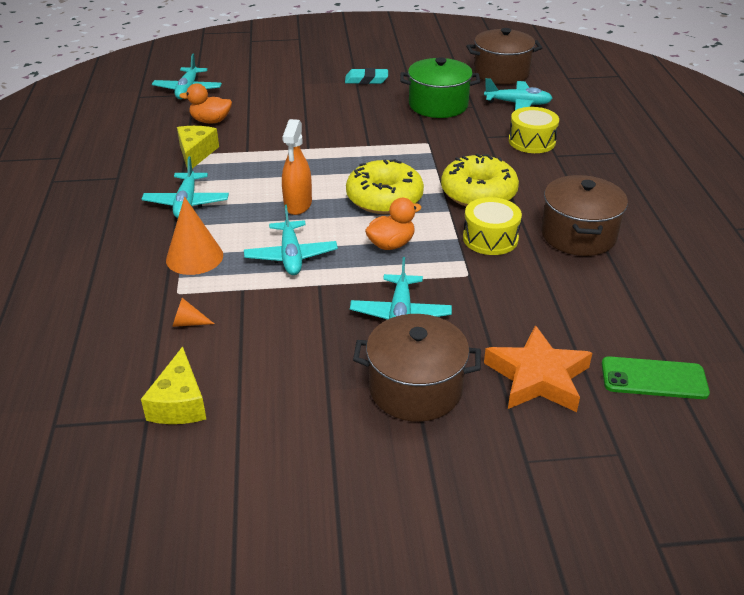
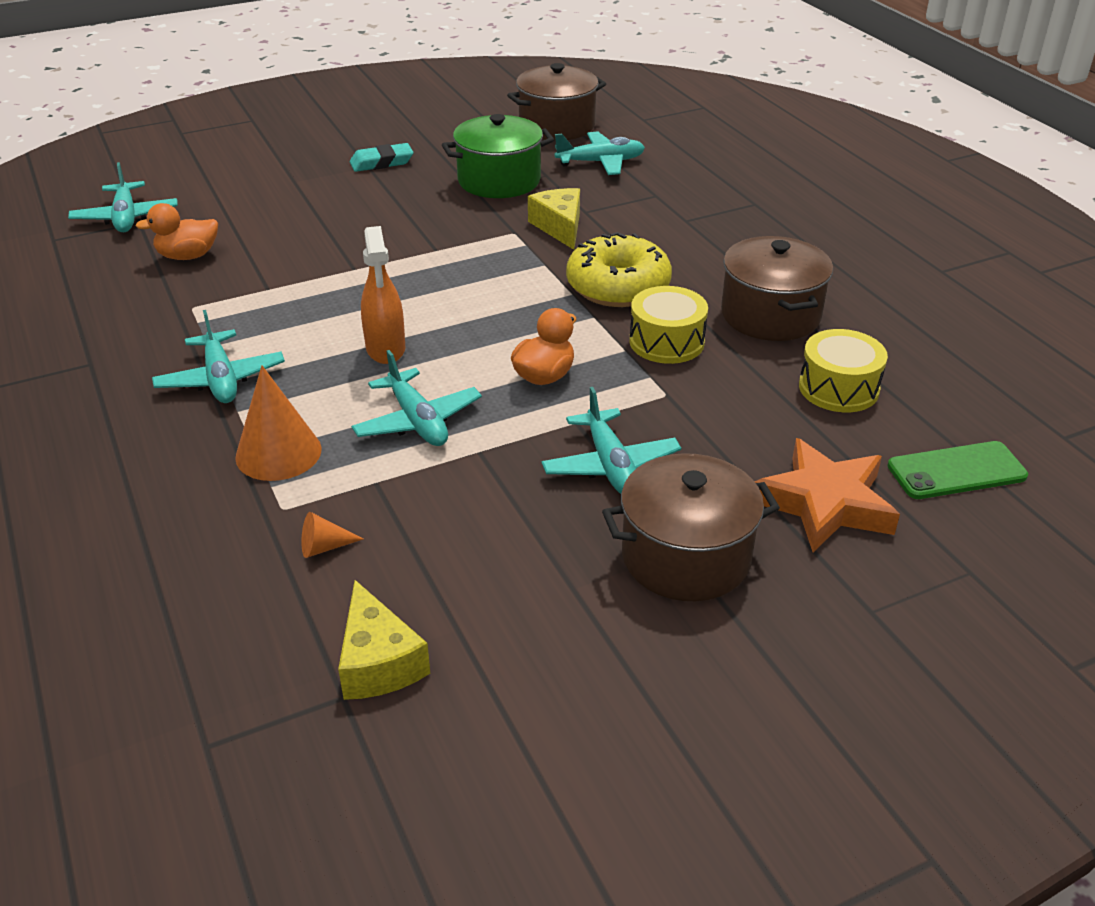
camera: 20 degrees left, 0 degrees up
yellow cheese [177,126,219,170] -> yellow cheese moved to [528,188,580,250]
yellow donut [346,159,424,214] -> none
yellow drum [509,107,559,153] -> yellow drum moved to [799,329,888,412]

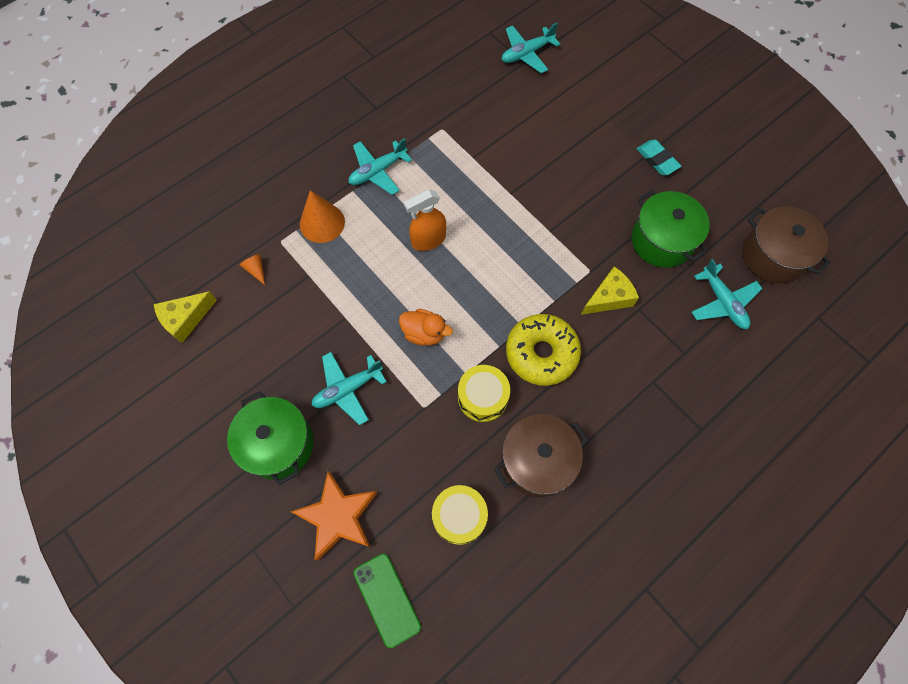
camera: 75 degrees right, 30 degrees up
orange duck [135,203,218,260] -> none
turquoise plane [351,350,482,446] -> none
brown pot [602,453,780,601] -> green pot [227,391,314,485]

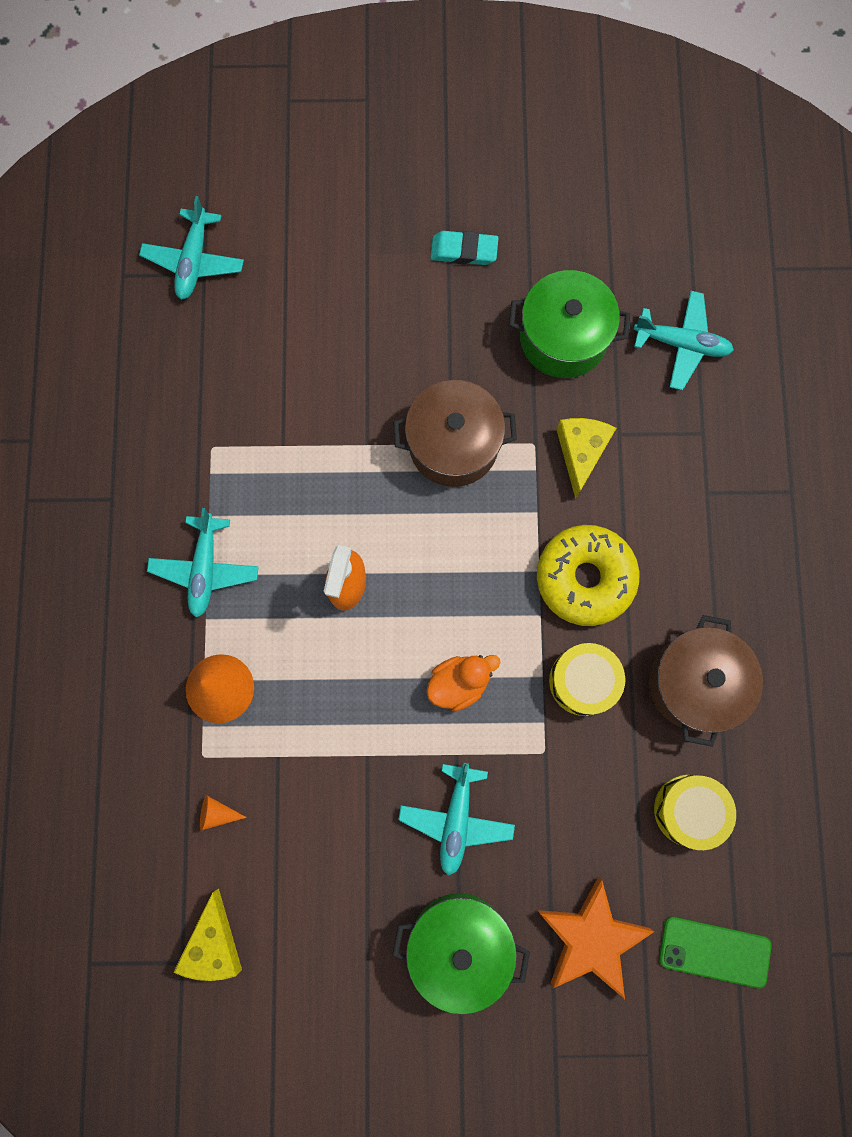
camera: 50 degrees left, 10 degrees up
brown pot [742,206,831,283] -> brown pot moved to [393,380,517,487]

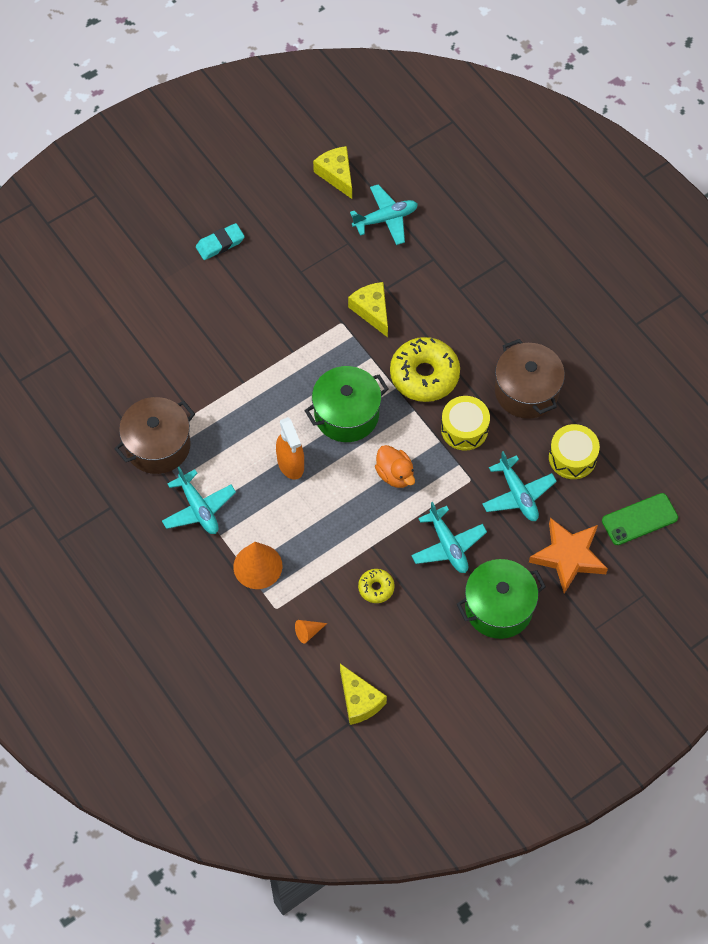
camera: 35 degrees left, 15 degrees down
turquoise plane [139,196,244,300] -> turquoise plane moved to [482,451,557,521]
brown pot [393,380,517,487] -> brown pot moved to [114,397,195,474]
orange duck [426,655,500,712] -> orange duck turned 120 degrees clockwise [375,445,415,488]
green pot [509,270,630,378] -> green pot moved to [304,366,388,442]
none -> yellow cheese [313,146,352,199]
none -> yellow donut [358,569,395,603]

